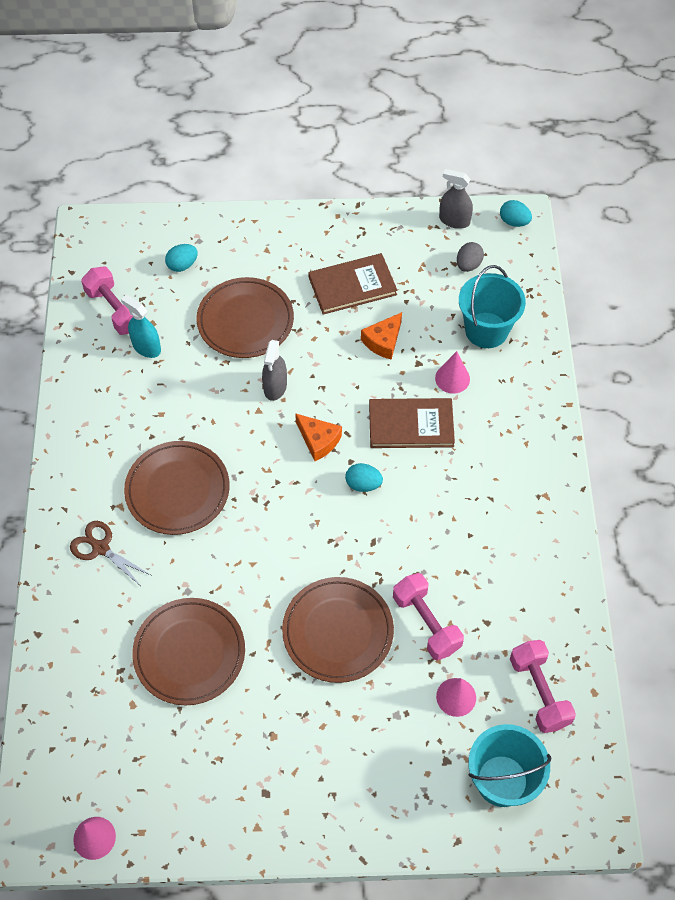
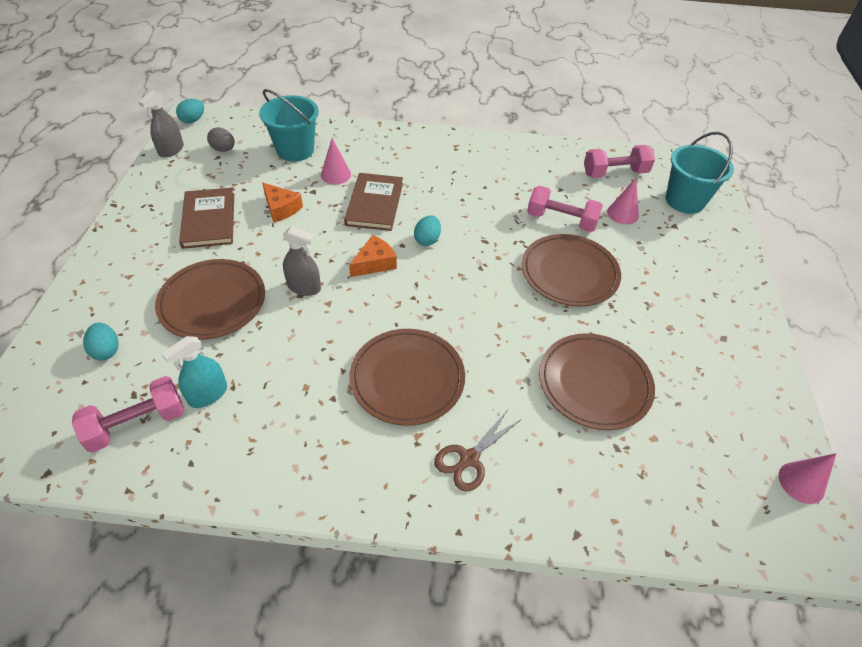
camera: 85 degrees left, 10 degrees down
pink dumbbell [393,573,464,661] -> pink dumbbell turned 45 degrees clockwise [527,186,603,232]

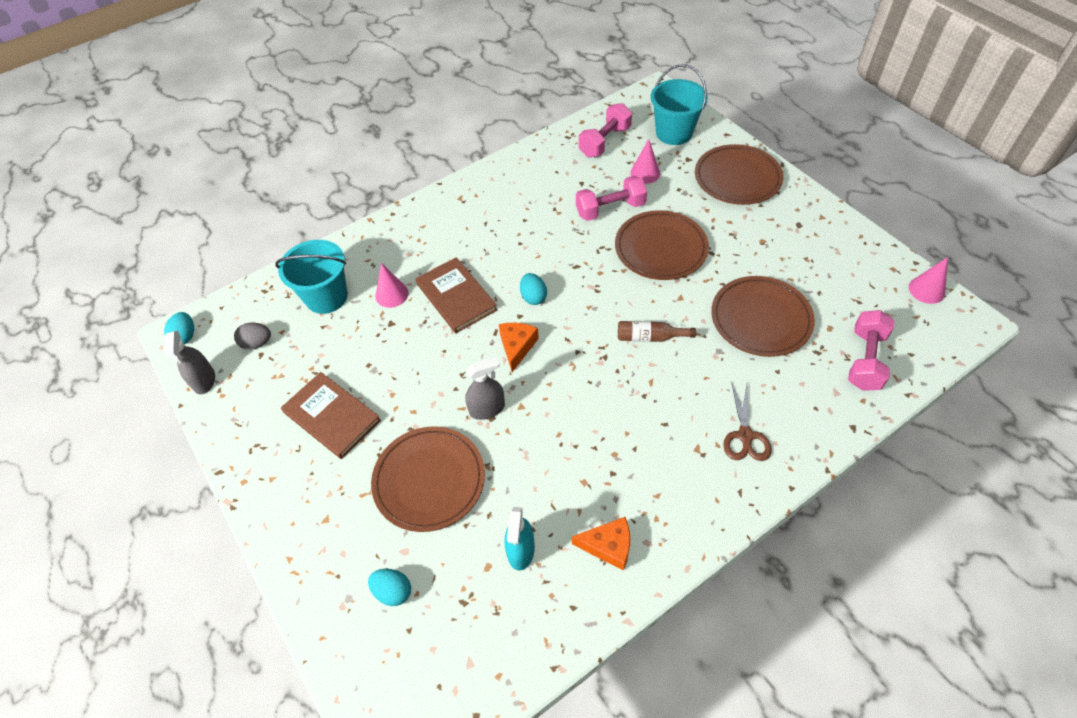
camera: 35 degrees left, 5 degrees up
pink dumbbell [72,376,184,453] -> pink dumbbell moved to [848,310,894,391]
orange cheese [262,183,303,223] -> orange cheese moved to [572,517,630,571]
brown plate [350,329,465,426] -> brown plate moved to [695,144,783,205]
none -> brown bottle [618,321,696,342]

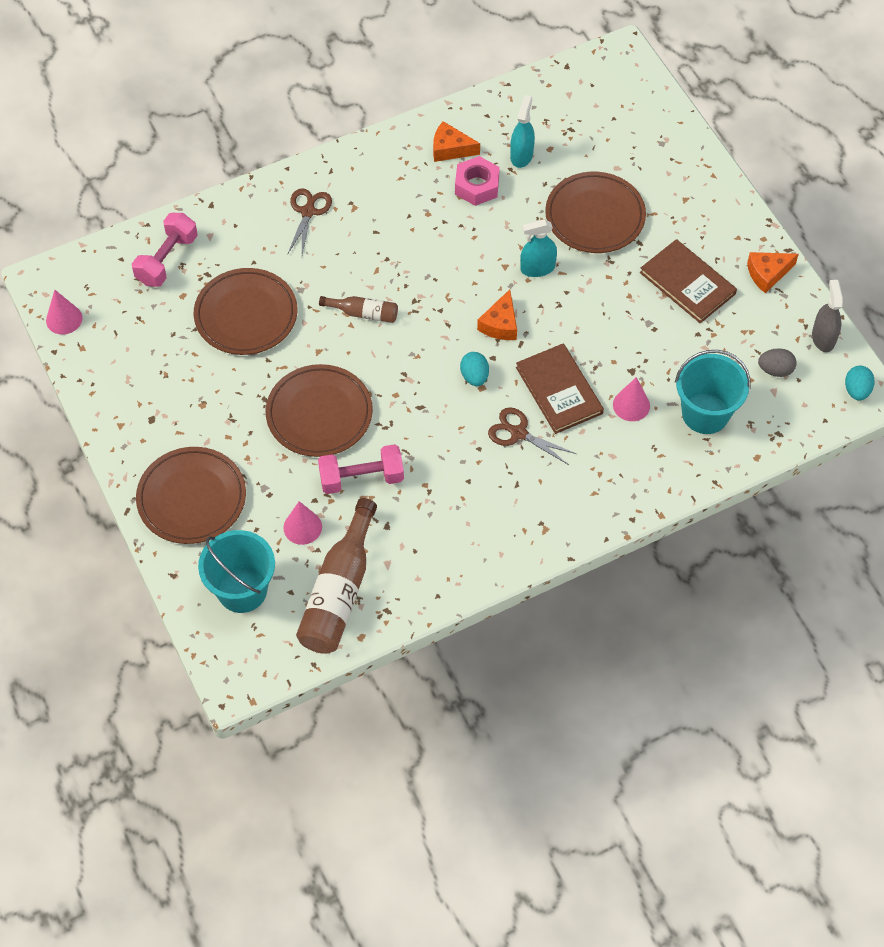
camera: 175 degrees left, 5 degrees up
turquoise egg [368,569,411,606] -> none
grey spray bottle [465,357,505,420] -> turquoise spray bottle [520,219,557,277]
pink dumbbell [579,103,632,157] -> brown bottle [296,498,377,654]
none -> pink nut [455,156,500,206]
none -> brown scissors [488,407,576,465]
none -> orange cheese [747,252,799,293]

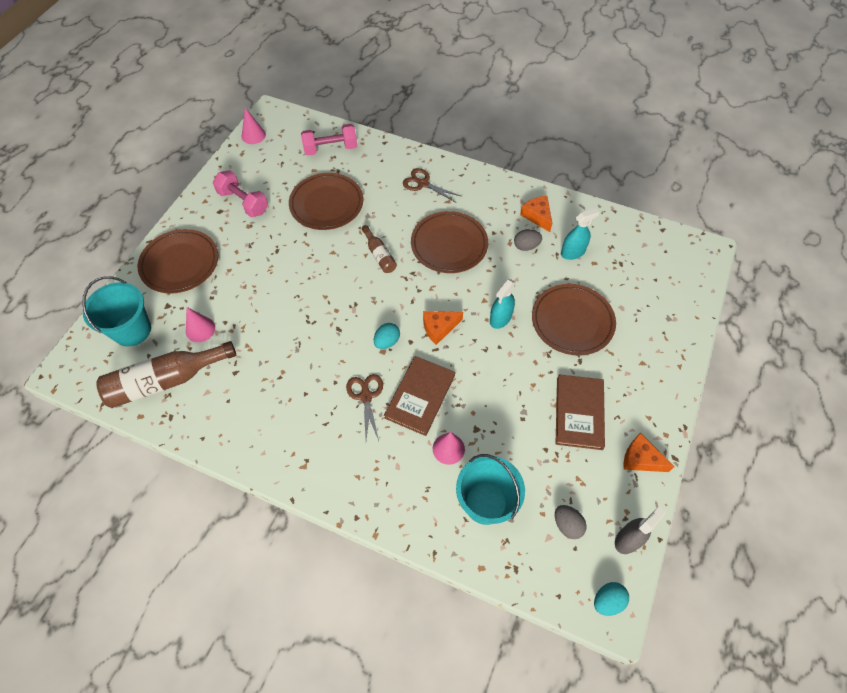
camera: 50 degrees right, 0 degrees up
brown plate [266,364,373,457] -> brown plate moved to [411,211,488,273]
brown scissors [287,188,332,255] -> brown scissors turned 120 degrees counterclockwise [403,168,462,202]
pink dumbbell [318,444,404,494] -> pink dumbbell moved to [213,170,268,217]
pink nut [455,156,500,206] -> grey egg [514,229,542,251]
turquoise spray bottle [520,219,557,277] -> turquoise spray bottle turned 90 degrees counterclockwise [490,279,515,329]

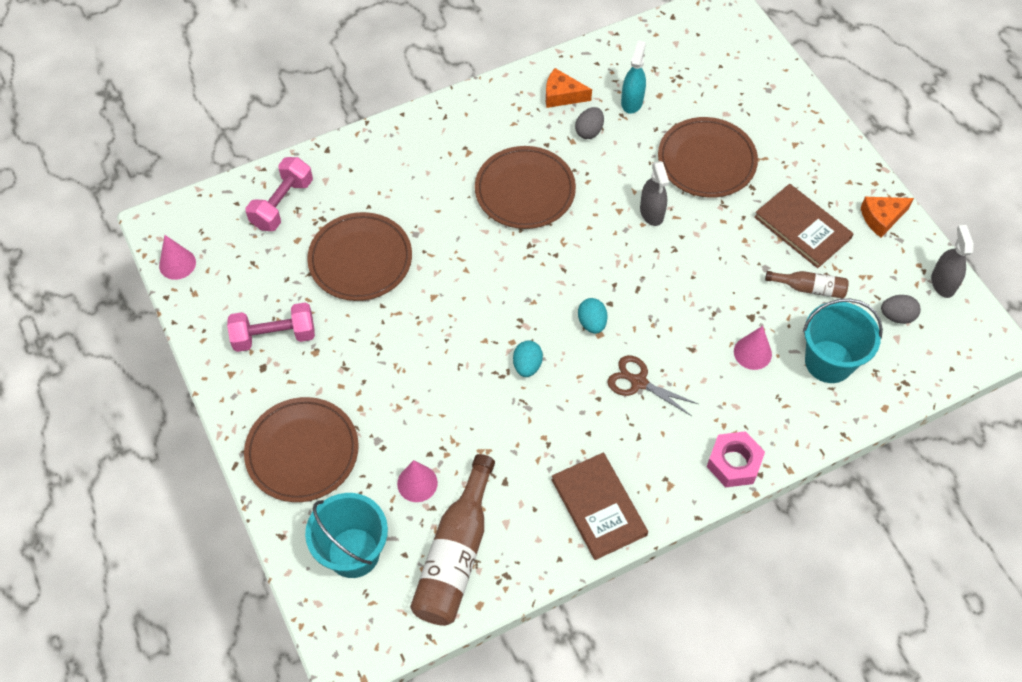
camera: 50 degrees left, 0 degrees up
brown bottle [361,225,397,273] -> brown bottle moved to [765,271,849,299]
brown book [384,356,455,436] -> brown book moved to [551,453,648,560]
brown scissors [403,168,462,202] -> none
orange cheese [423,311,463,345] -> none
turquoise spray bottle [490,279,515,329] -> grey spray bottle [640,161,669,226]
turquoise egg [594,582,629,616] -> turquoise egg moved to [513,340,543,377]
none -> pink nut [707,431,765,487]

